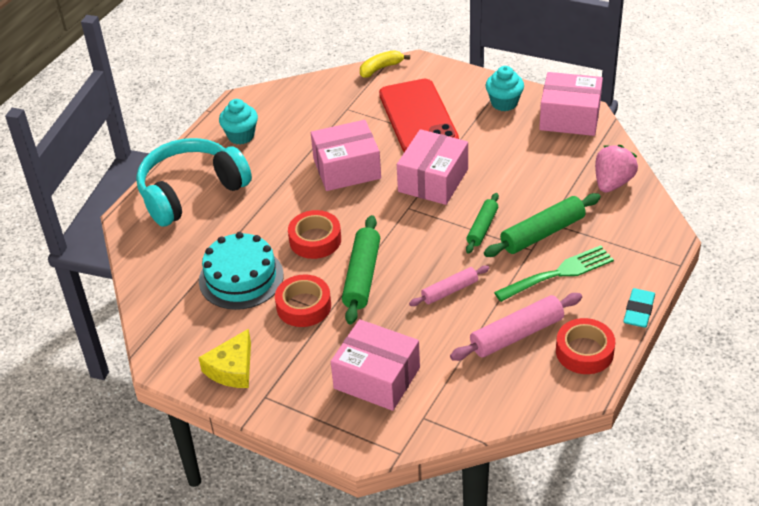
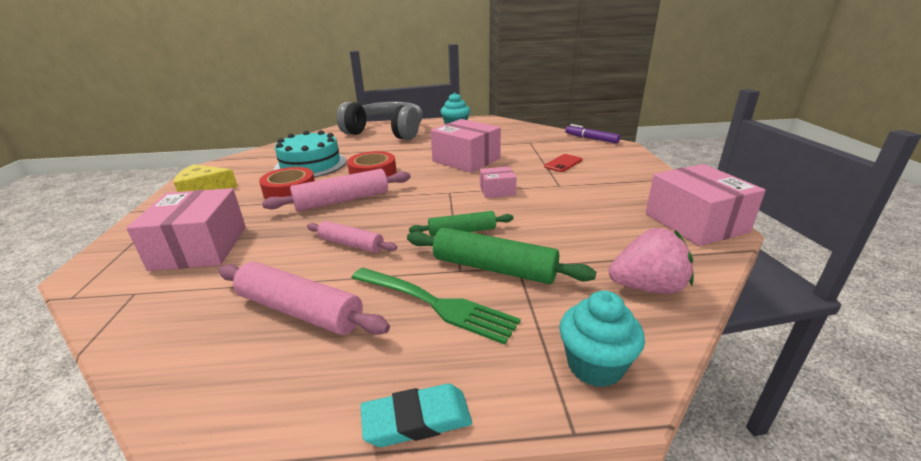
camera: 55 degrees right, 15 degrees down
turquoise headphones [136,138,252,227] -> grey headphones [337,102,423,140]
green rolling pin [342,215,380,325] -> pink rolling pin [262,169,411,211]
yellow banana [360,50,410,78] -> purple marker [565,124,620,143]
red phone [379,79,459,152] -> red phone [544,154,582,172], size x0.40
pink box [397,129,468,205] -> pink box [480,166,517,198], size x0.51
turquoise cupcake [486,66,524,111] -> turquoise cupcake moved to [559,291,645,387]
red tape [556,318,615,374] -> none

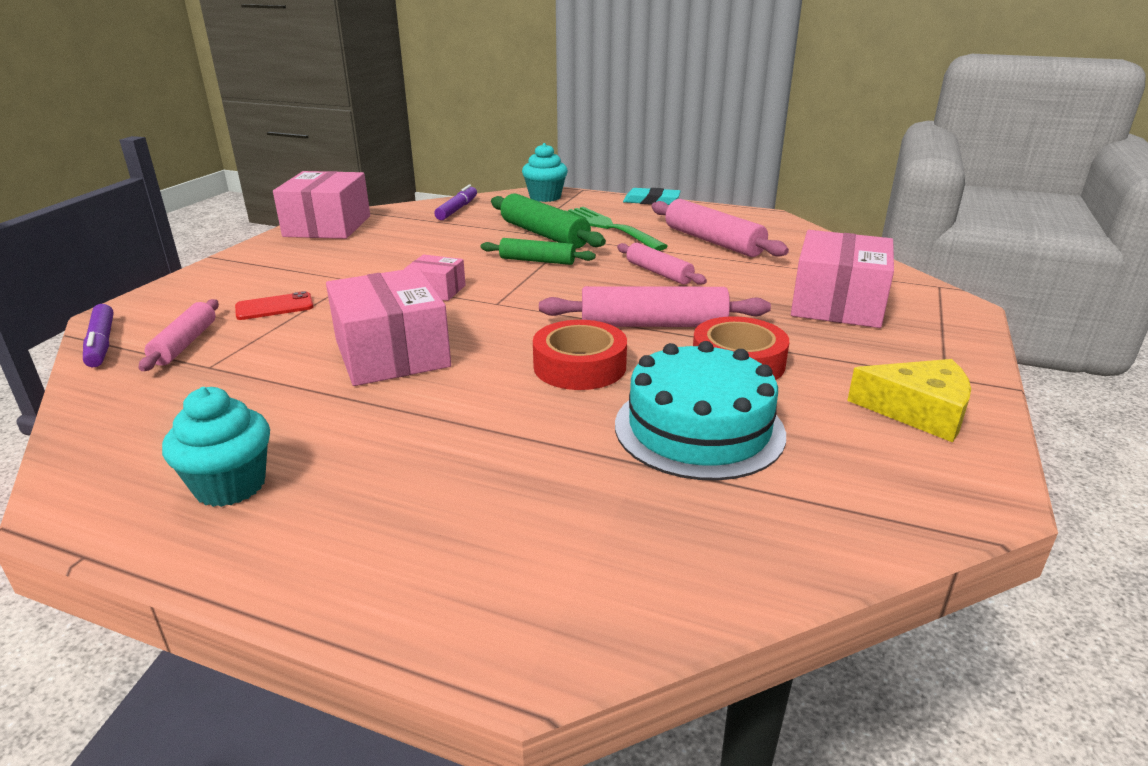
camera: 155 degrees left, 0 degrees up
grey headphones [337,102,423,140] -> none
pink strawberry [609,228,694,294] -> purple marker [434,184,477,220]
none -> pink rolling pin [139,299,219,371]

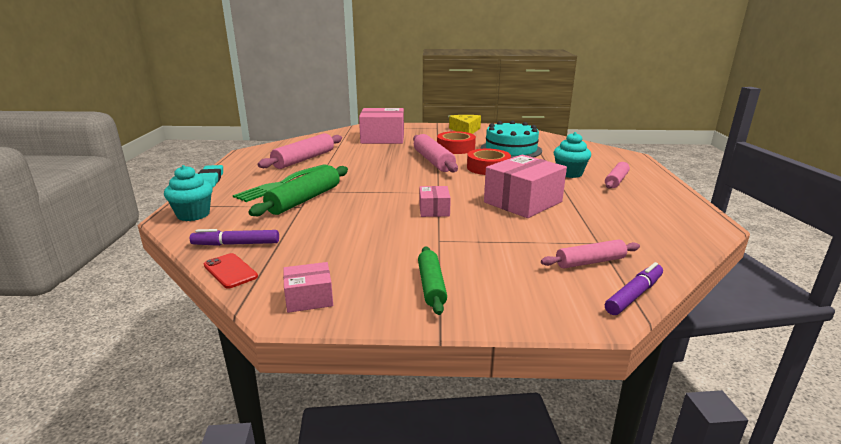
camera: 110 degrees left, 5 degrees down
turquoise cupcake [162,387,270,507] -> turquoise cupcake moved to [554,132,591,178]
red phone [235,291,314,320] -> red phone moved to [204,253,258,289]
pink box [273,171,370,239] -> pink box [283,262,333,313], size x0.51
green rolling pin [480,238,596,265] -> green rolling pin moved to [418,247,447,315]
pink rolling pin [617,243,707,285] -> pink rolling pin moved to [605,162,630,188]

